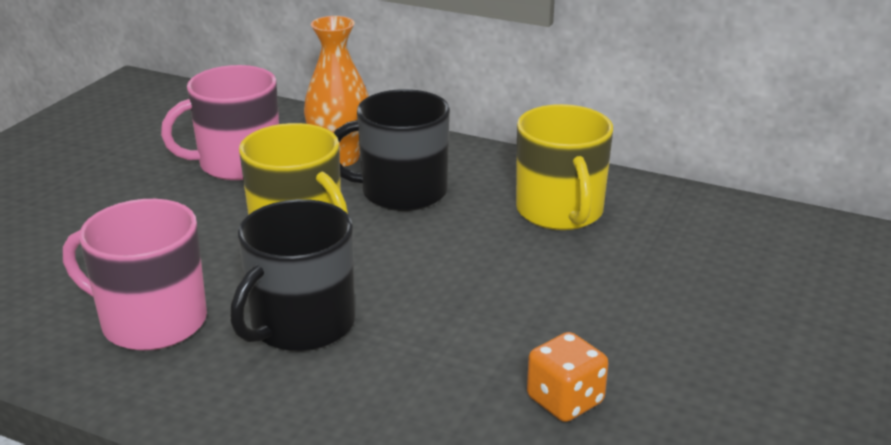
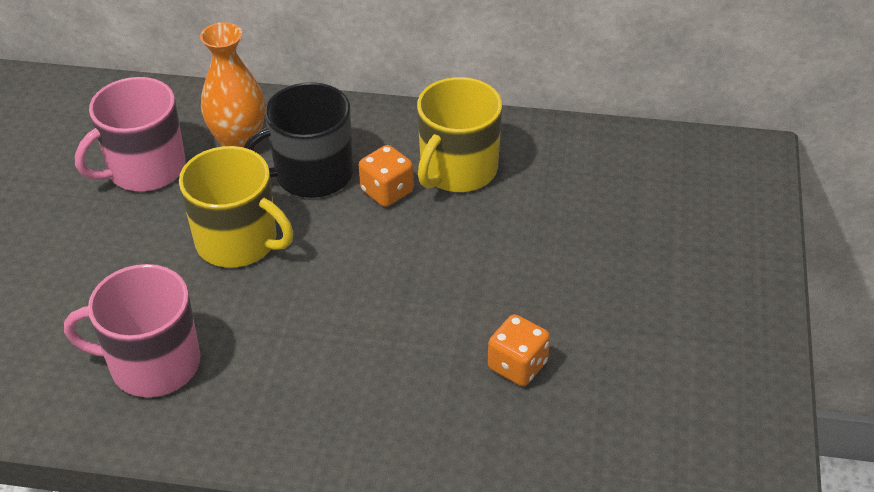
camera: 15 degrees left, 15 degrees up
black mug [230,199,355,351] -> none
yellow mug [516,104,613,230] -> yellow mug turned 60 degrees clockwise [417,77,502,192]
none -> orange dice [359,145,414,207]

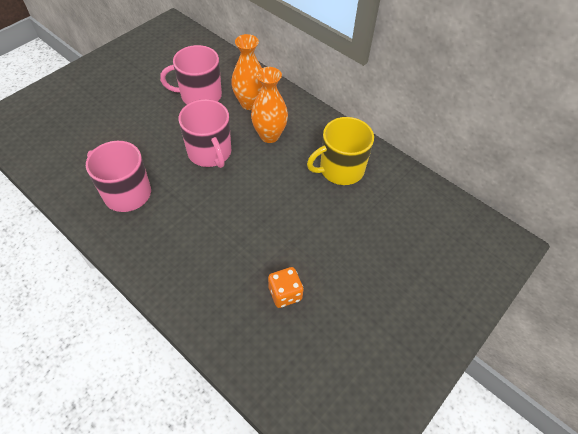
camera: 30 degrees right, 10 degrees up
yellow mug [179,146,293,268] -> pink mug [179,99,231,168]
black mug [243,82,353,198] -> orange vase [251,67,288,143]
orange dice [359,145,414,207] -> none

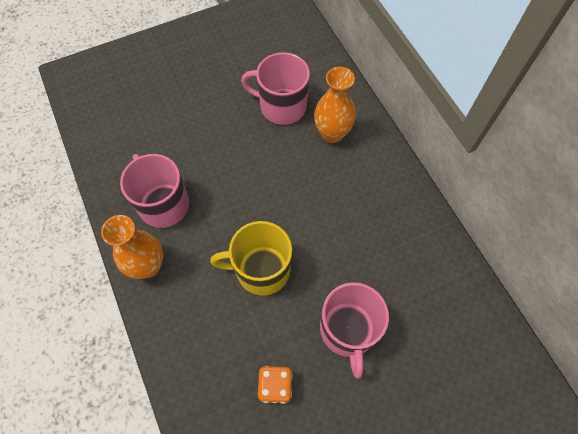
camera: 25 degrees right, 10 degrees up
pink mug [179,99,231,168] -> pink mug moved to [320,282,389,379]
orange vase [251,67,288,143] -> orange vase moved to [101,215,163,279]
yellow mug [307,117,374,185] -> yellow mug moved to [210,221,292,296]

